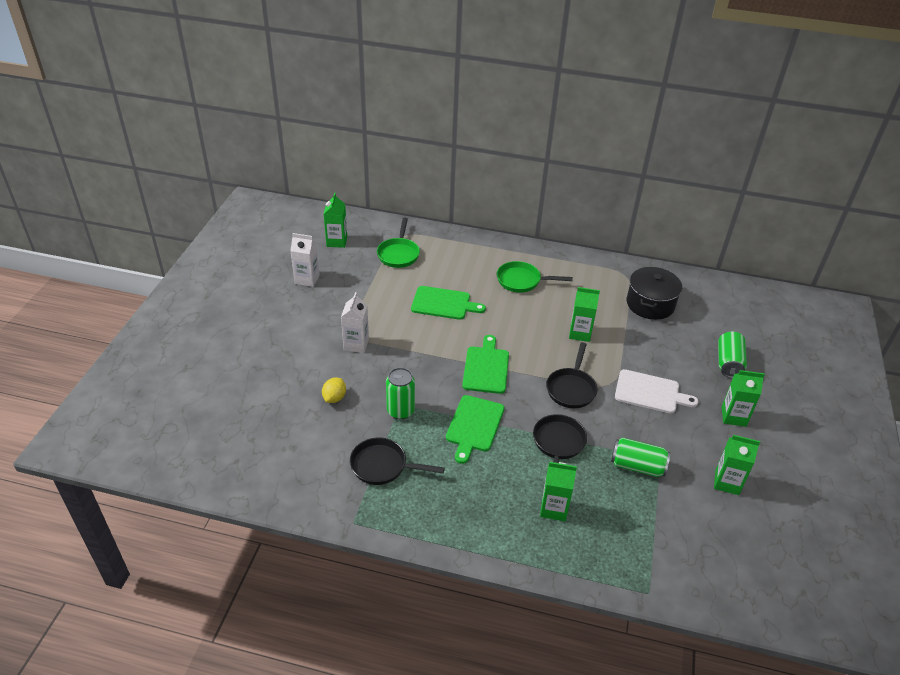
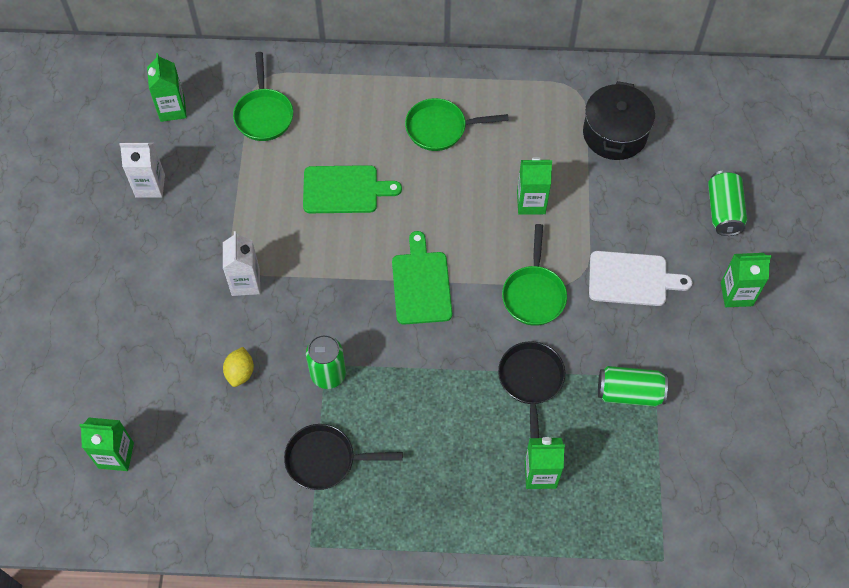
camera: 10 degrees left, 20 degrees up
green cutting board [446,395,504,464] -> none
black pan [546,342,598,408] -> green pan [502,224,567,326]
green carton [714,435,760,495] -> green carton moved to [79,418,134,471]

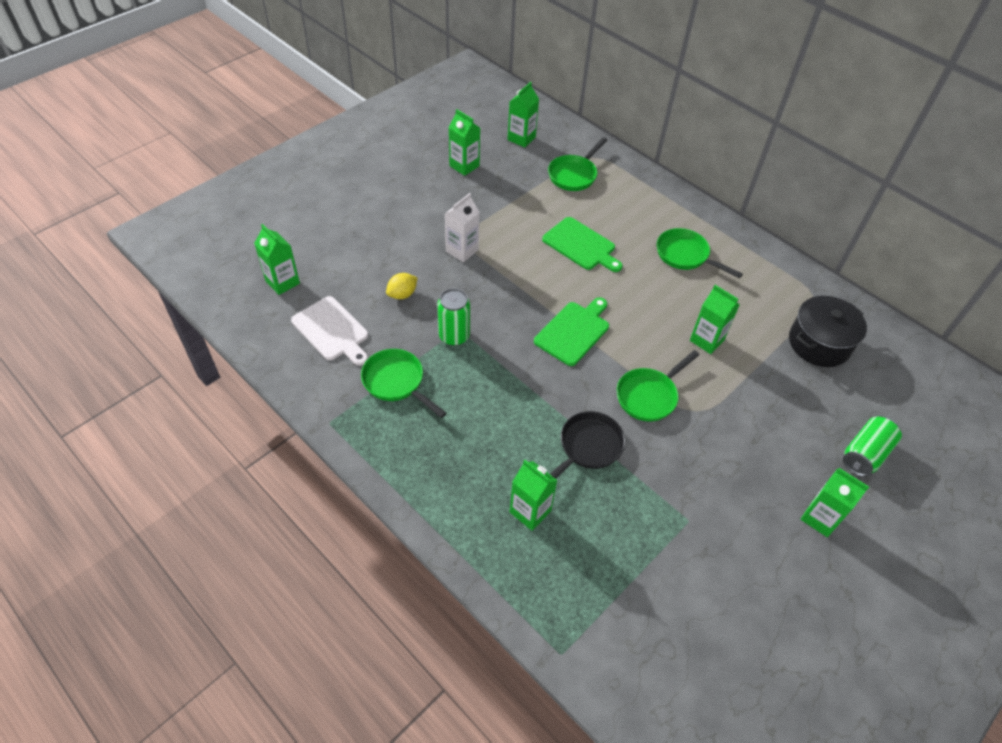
camera: 40 degrees right, 10 degrees down
white carton [119,143,165,198] -> green carton [449,109,480,176]
black pan [284,424,403,490] -> green pan [361,349,447,418]
white cutting board [589,251,692,306] -> white cutting board moved to [291,296,368,366]
green can [598,366,668,407] -> none

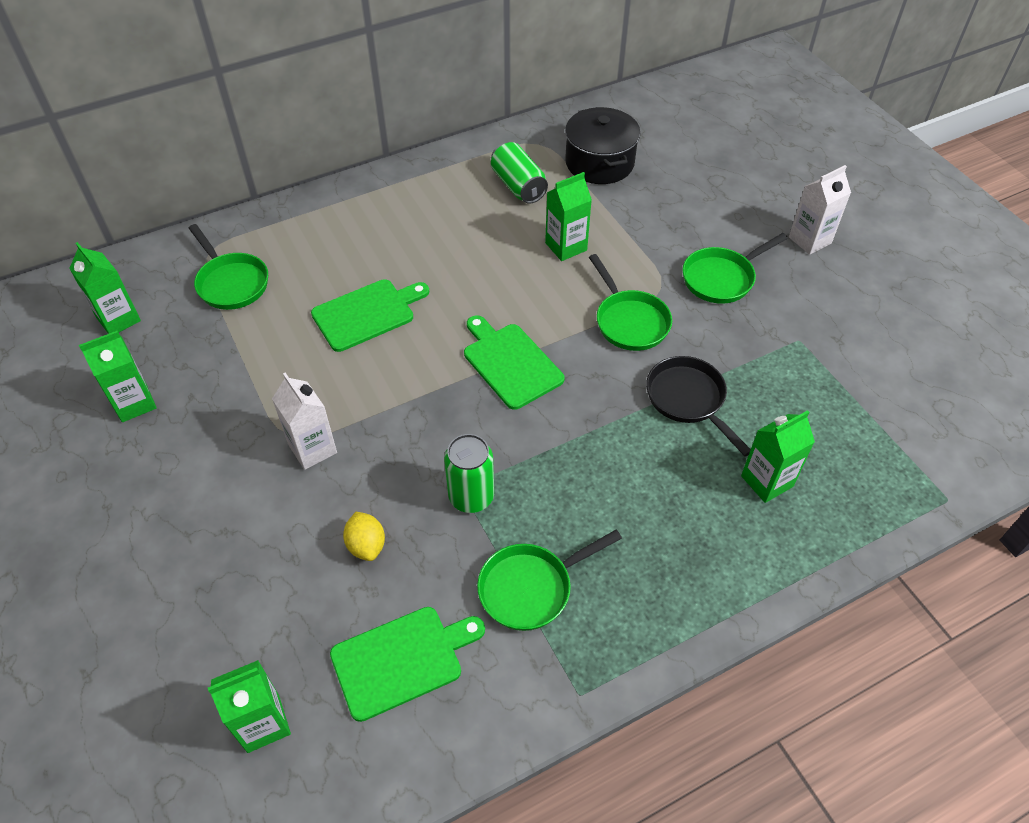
camera: 70 degrees left, 0 degrees up
white cutting board [291,296,368,366] -> green cutting board [330,607,485,722]
green pan [657,228,743,279] -> green pan moved to [682,233,788,304]
green carton [801,468,869,537] -> white carton [789,165,851,255]
green can [843,416,902,476] -> green can moved to [491,142,548,204]

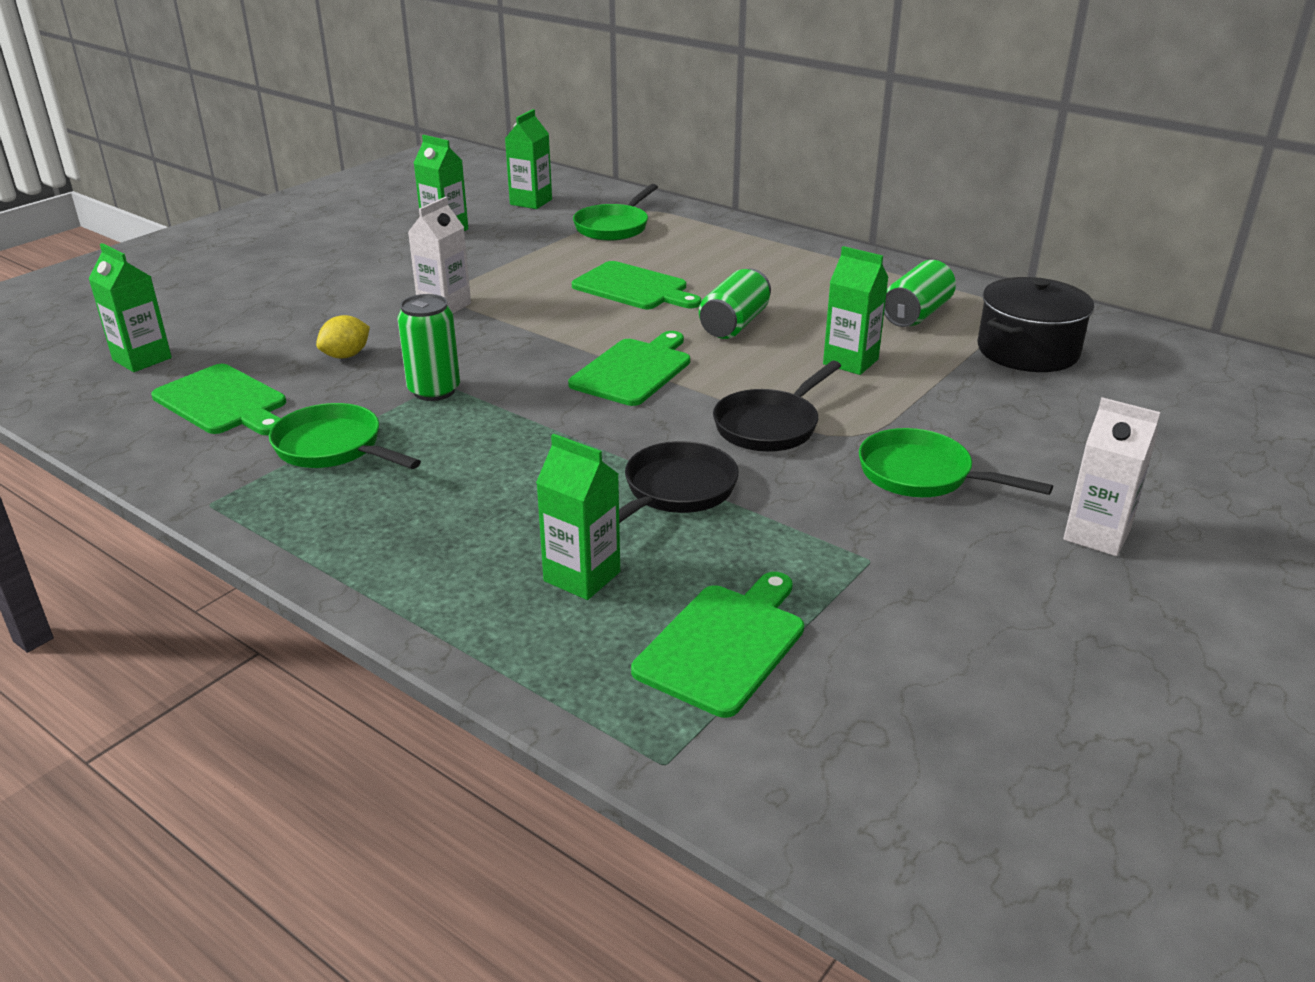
camera: 65 degrees right, 20 degrees down
green pan [589,254,672,351] -> black pan [713,361,841,452]
none -> green cutting board [631,572,804,718]
none -> green can [699,269,771,339]

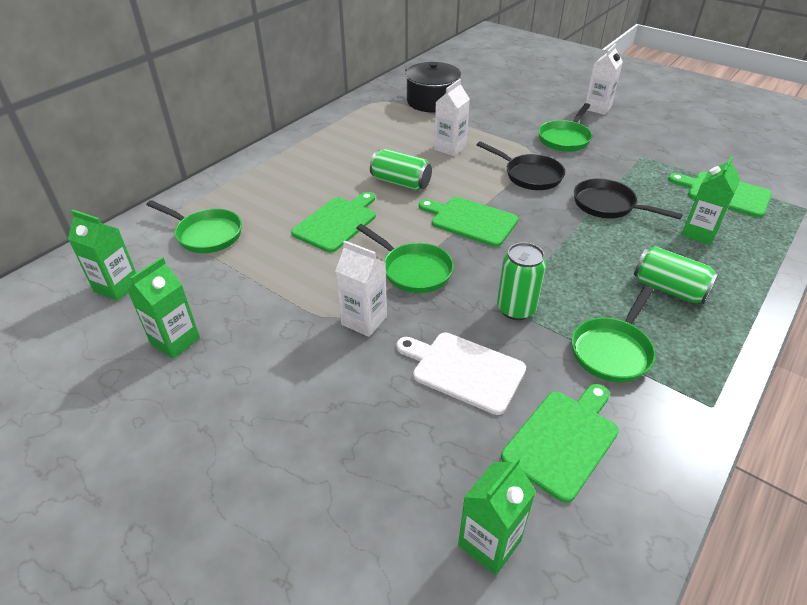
camera: 90 degrees left, 10 degrees up
yellow lemon [316,315,370,359] -> white cutting board [396,332,526,415]
green carton [823,246,889,375] -> white carton [434,79,470,156]
green can [884,260,956,327] -> green can moved to [634,246,719,304]
none -> green pan [356,224,454,293]

